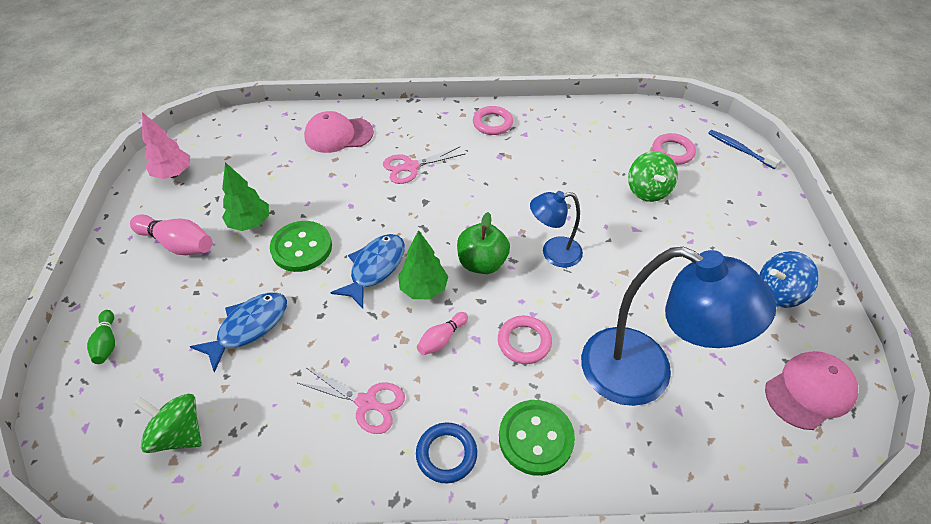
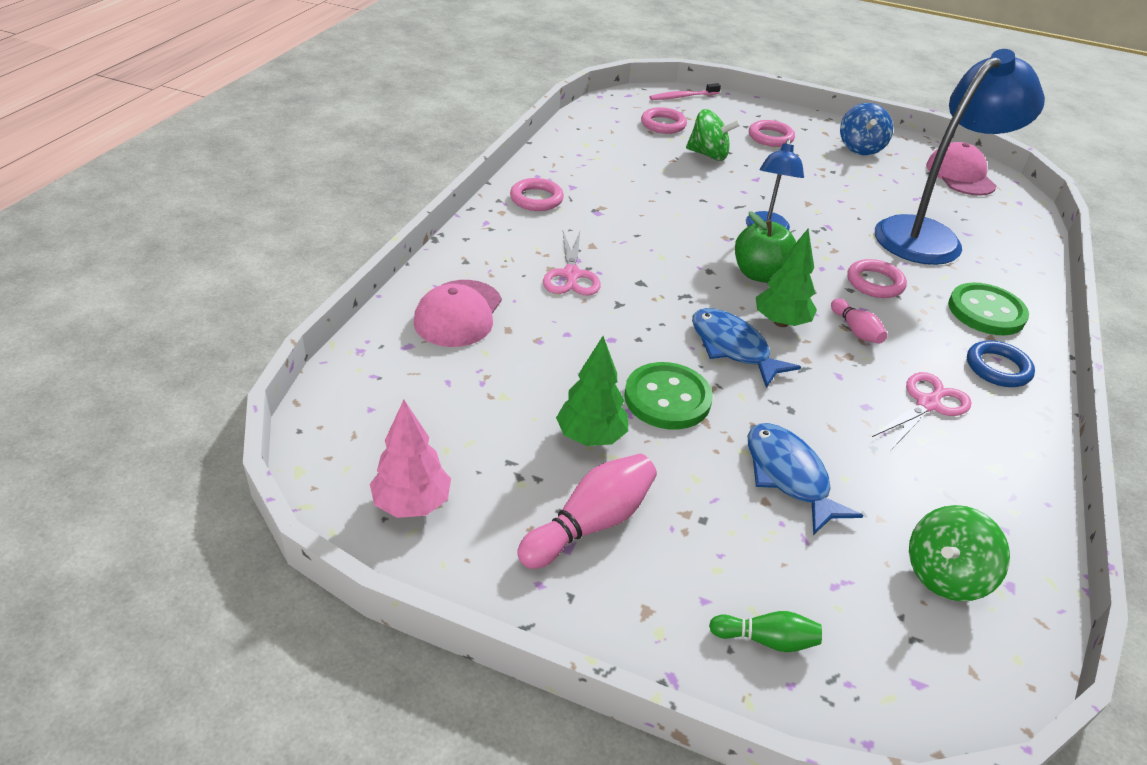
camera: 70 degrees left, 10 degrees down
blue toothbrush [708,130,780,169] -> pink toothbrush [649,83,721,100]
none -> pink ring [749,120,795,147]

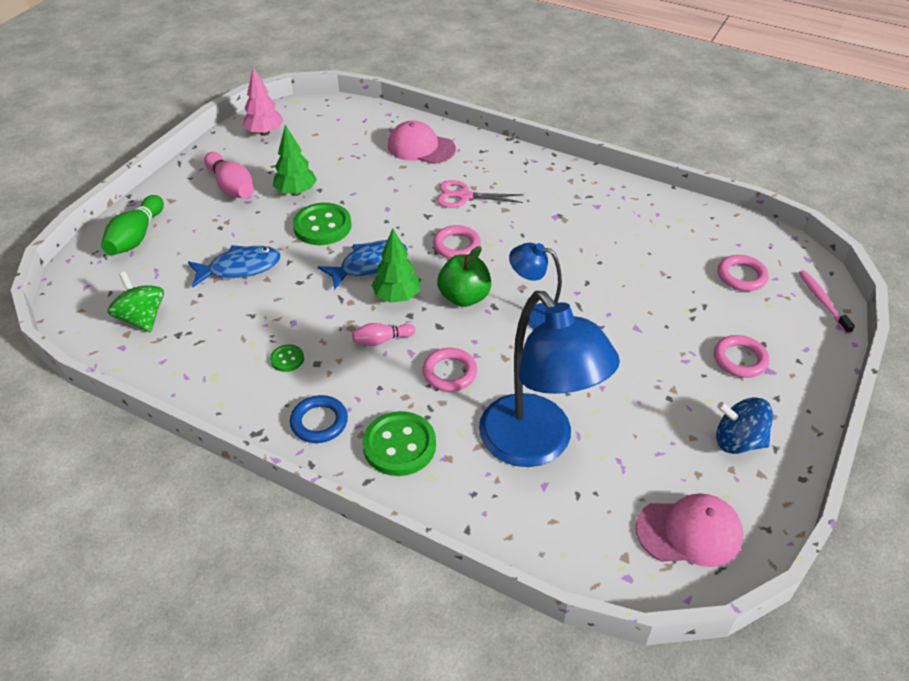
camera: 100 degrees right, 5 degrees up
pink ring [510,178,564,211] -> pink ring moved to [433,225,481,259]
green spinning top [686,109,741,161] -> none
green bowling pin [709,611,822,652] -> green bowling pin [101,195,164,255], size x1.69
pink scissors [872,372,971,450] -> green button [270,344,304,372]

